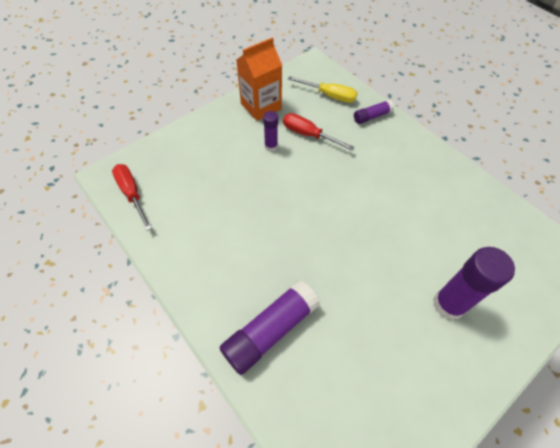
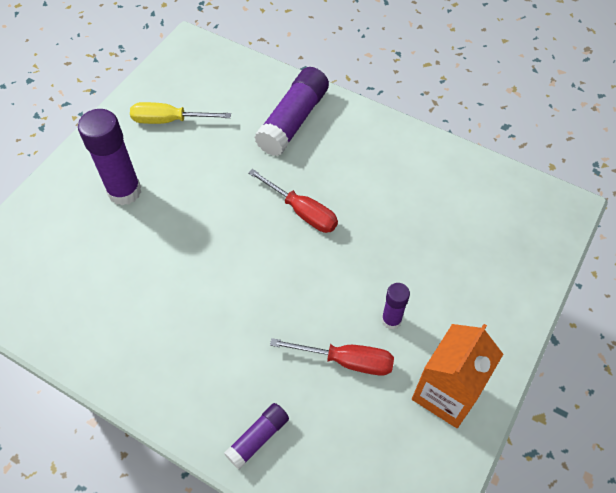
camera: 160 degrees right, 0 degrees up
red screwdriver [112,164,152,231] -> red screwdriver moved to [248,169,338,233]
yellow screwdriver [288,76,357,103] -> yellow screwdriver moved to [130,102,231,124]

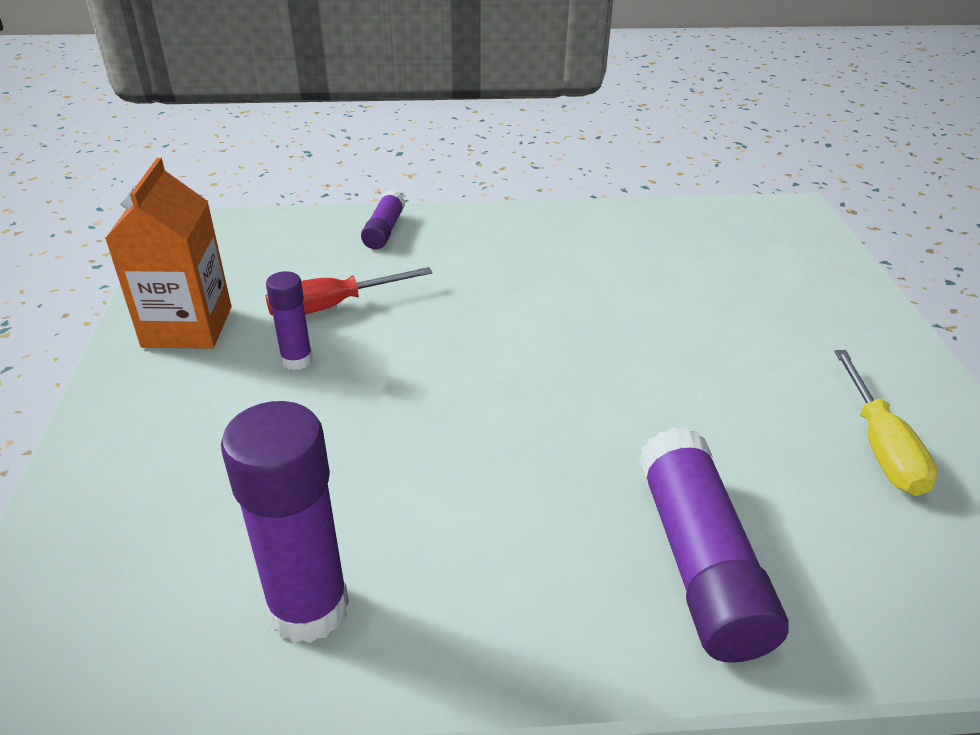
camera: 145 degrees right, 20 degrees down
purple glue stick [78,109,141,205] -> purple glue stick moved to [221,401,349,643]
yellow screwdriver [130,102,231,124] -> yellow screwdriver turned 120 degrees clockwise [834,350,938,496]
red screwdriver [248,169,338,233] -> none

